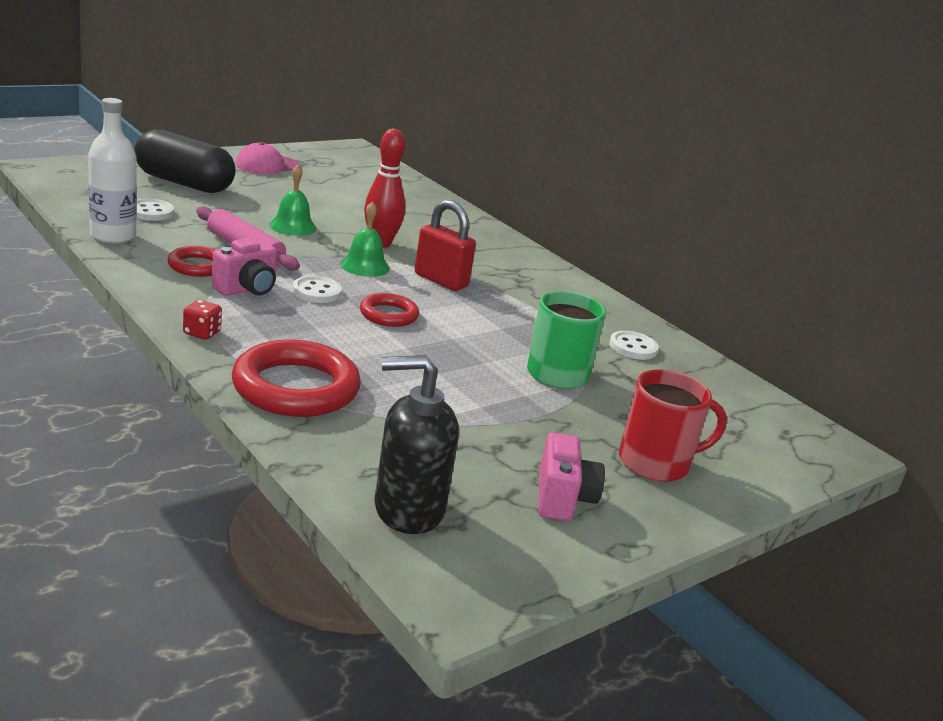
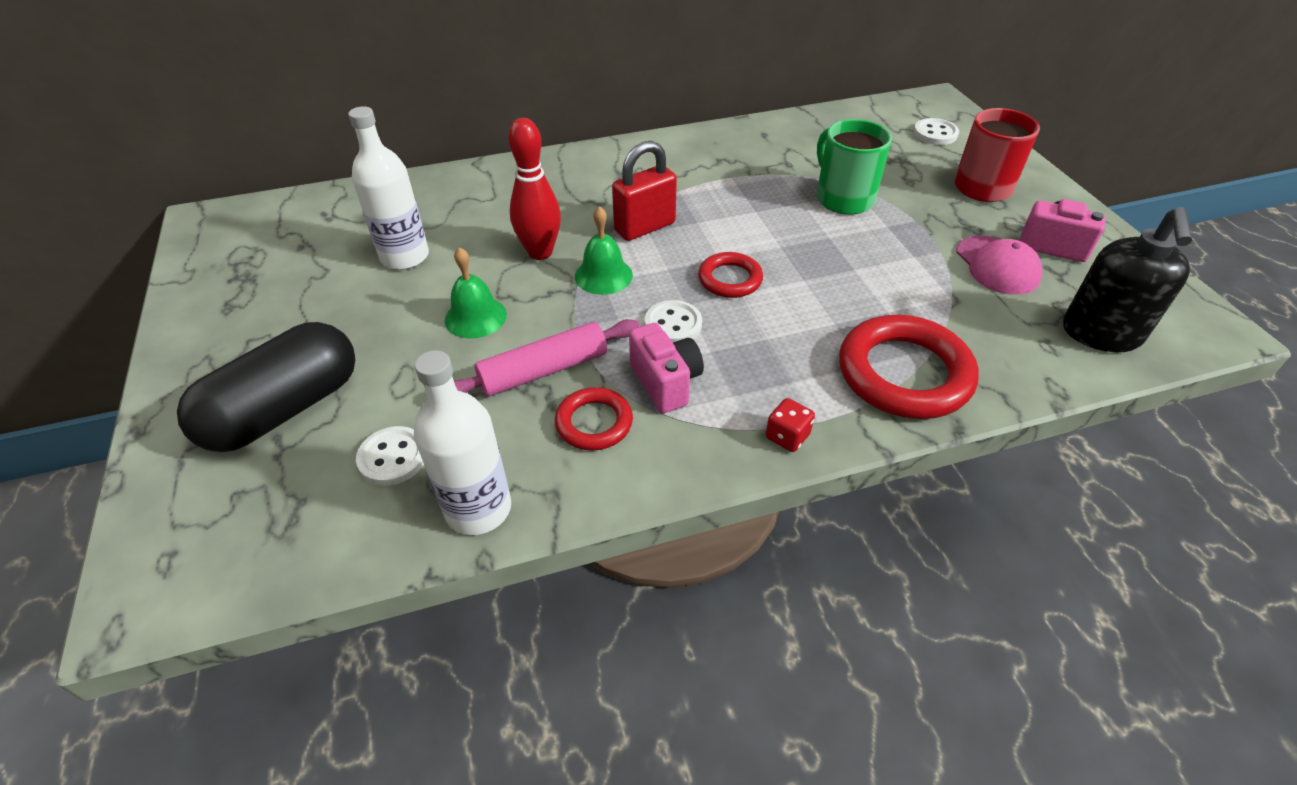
camera: 65 degrees left, 20 degrees up
pink cap [235,142,300,174] -> pink cap moved to [956,236,1042,295]
white button [609,331,659,360] -> white button moved to [913,118,959,145]
none -> white bottle [348,106,429,270]

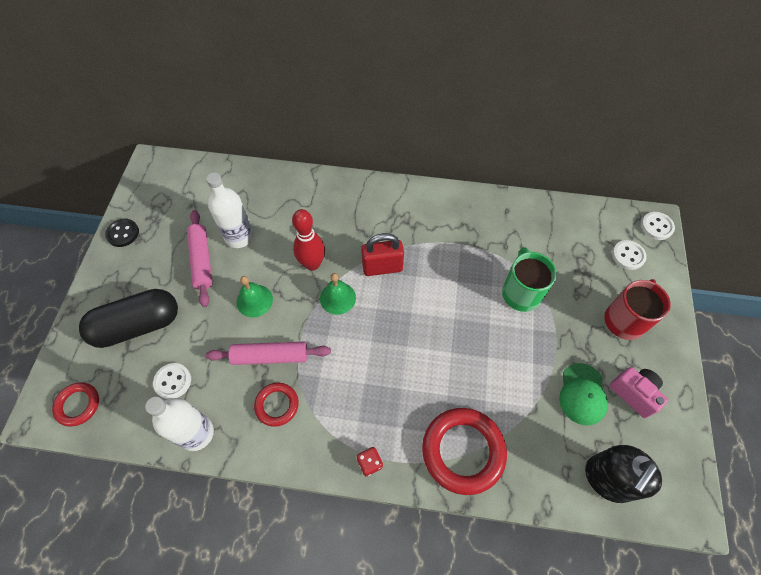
camera: 25 degrees right, 15 degrees up
pink camera [629,323,704,413] -> none
white button [645,300,702,342] -> white button moved to [641,212,675,240]
red ring [698,252,763,298] -> red ring moved to [52,383,99,426]
pink cap [956,236,1042,295] -> green cap [559,363,608,425]
none -> black button [105,218,139,247]
none -> pink rolling pin [187,210,213,307]

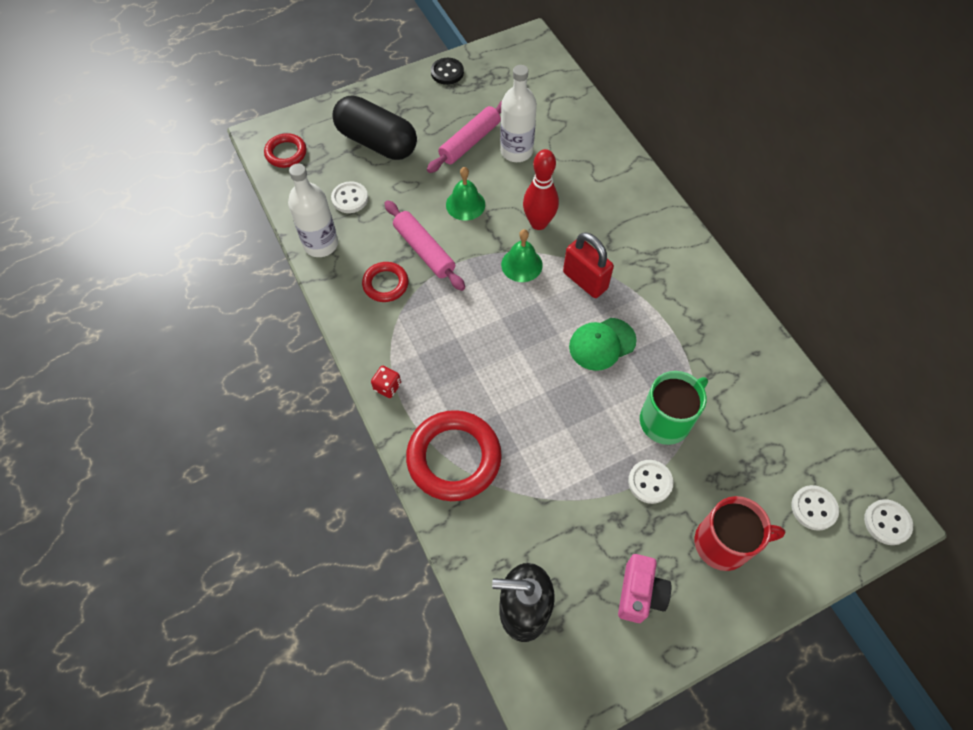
camera: 55 degrees right, 0 degrees up
green cap [559,363,608,425] -> green cap moved to [569,318,637,371]
none -> white button [628,460,673,504]

